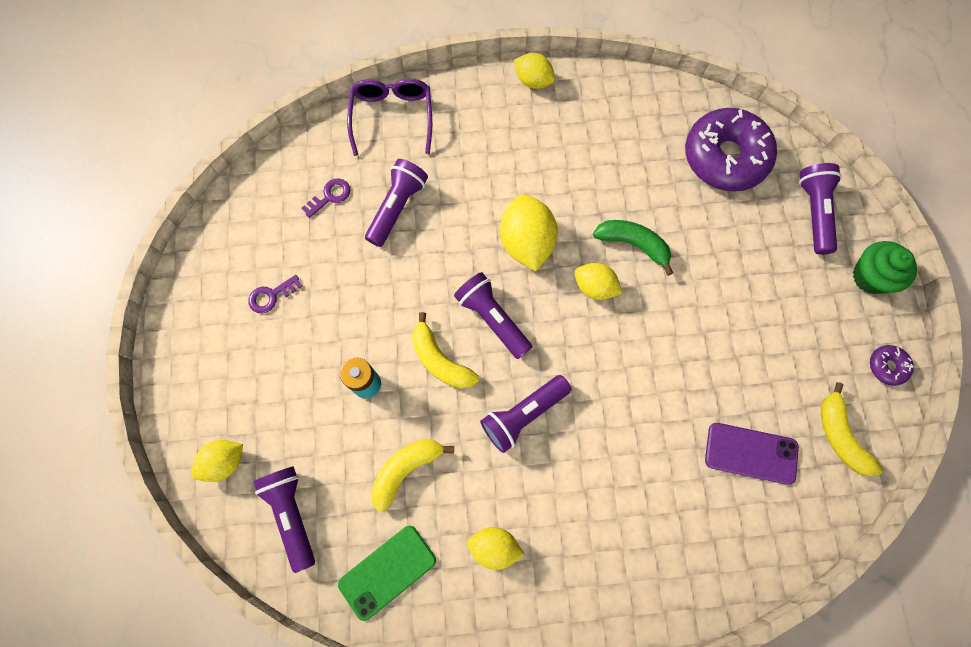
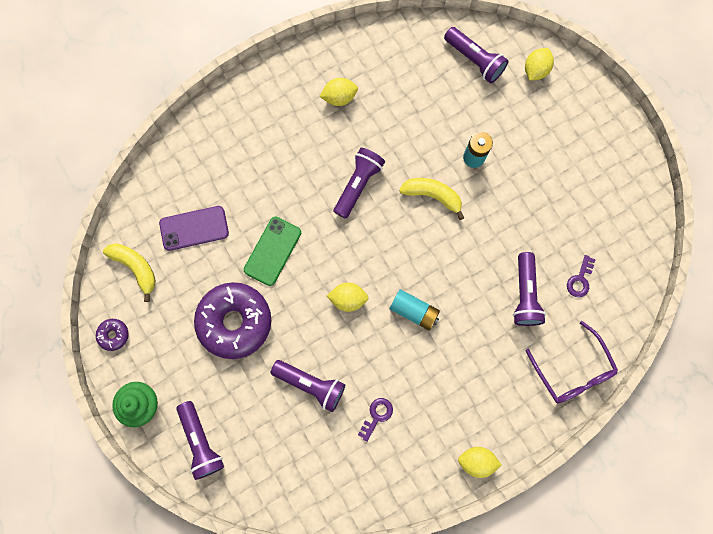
camera: 155 degrees right, 5 degrees up
purple key [248,275,302,313] -> purple key moved to [358,398,393,442]
green phone [338,526,436,621] -> green phone moved to [244,217,301,286]
yellow banana [371,439,454,512] -> none
purple flashlight [454,272,532,359] -> purple flashlight moved to [271,360,345,412]
yellow lemon [500,194,558,271] -> turquoise battery [389,289,440,330]
green banana [593,220,673,276] -> none
purple donut [685,108,777,192] -> purple donut moved to [194,282,271,359]

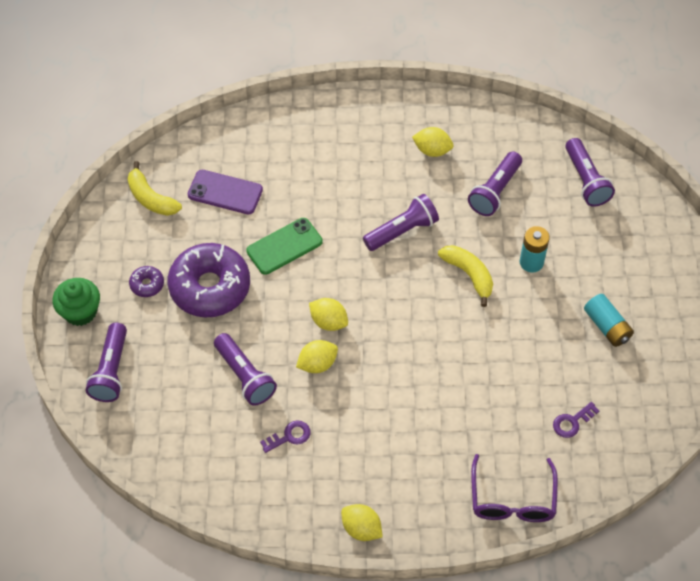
camera: 30 degrees right, 20 degrees down
purple donut [96,319,129,351] -> purple donut moved to [129,266,164,297]
yellow banana [103,243,156,302] -> yellow banana turned 150 degrees clockwise [128,161,182,216]
turquoise battery [389,289,440,330] -> turquoise battery moved to [584,294,634,347]
purple flashlight [513,252,546,326] -> purple flashlight moved to [468,151,522,216]
yellow lemon [525,48,554,81] -> yellow lemon moved to [296,340,338,373]

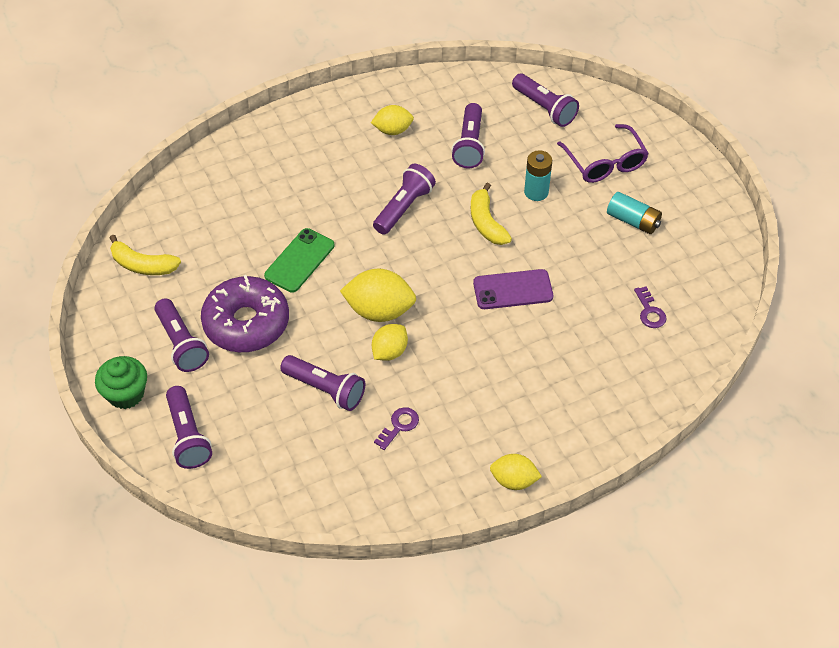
camera: 25 degrees left, 5 degrees down
purple donut [129,266,164,297] -> purple flashlight [154,298,209,372]
purple phone [188,170,263,214] -> purple phone moved to [473,269,553,309]
yellow lemon [309,298,348,331] -> yellow lemon [340,269,416,322], size x1.60
yellow banana [438,245,493,307] -> yellow banana turned 135 degrees counterclockwise [471,183,512,245]
purple glasses [471,454,558,522] -> purple glasses moved to [557,124,649,183]
purple key [553,402,599,438] -> purple key turned 45 degrees counterclockwise [634,286,667,328]

